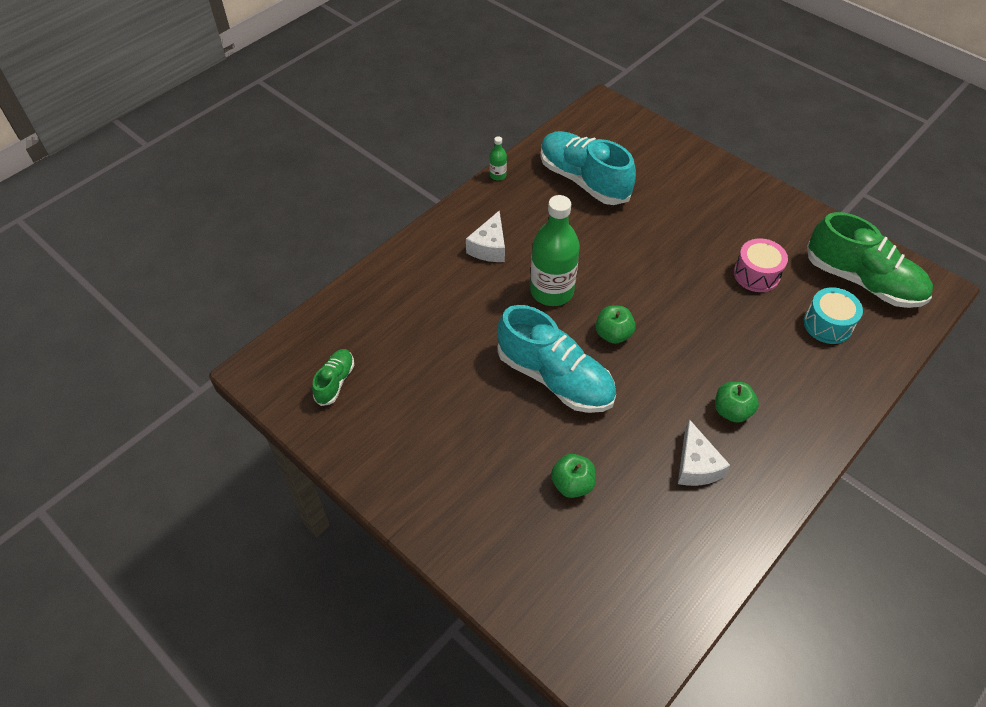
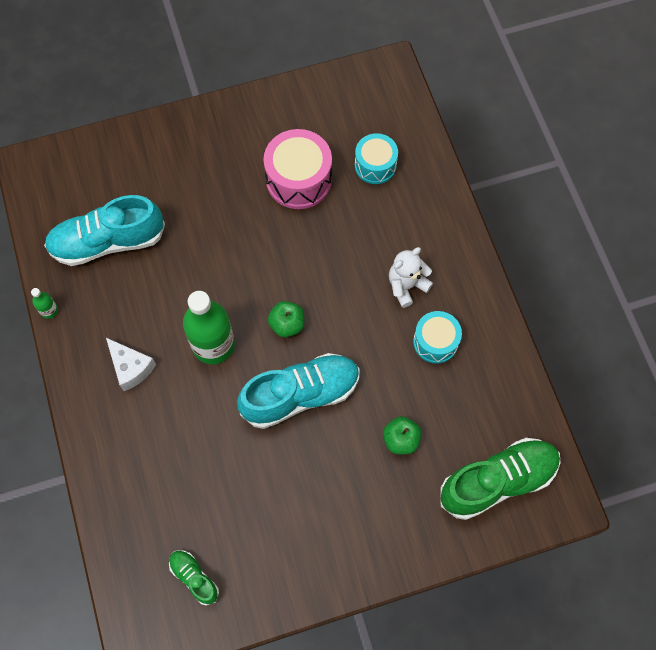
camera: 60 degrees left, 15 degrees up
white cheese [678,419,730,486] -> turquoise drum [413,311,462,364]
green apple [715,382,759,423] -> white teddy bear [389,247,433,308]
pink drum [734,238,788,292] -> pink drum [264,129,332,209], size x1.56
green shoe [807,212,933,308] -> green shoe moved to [440,438,560,520]

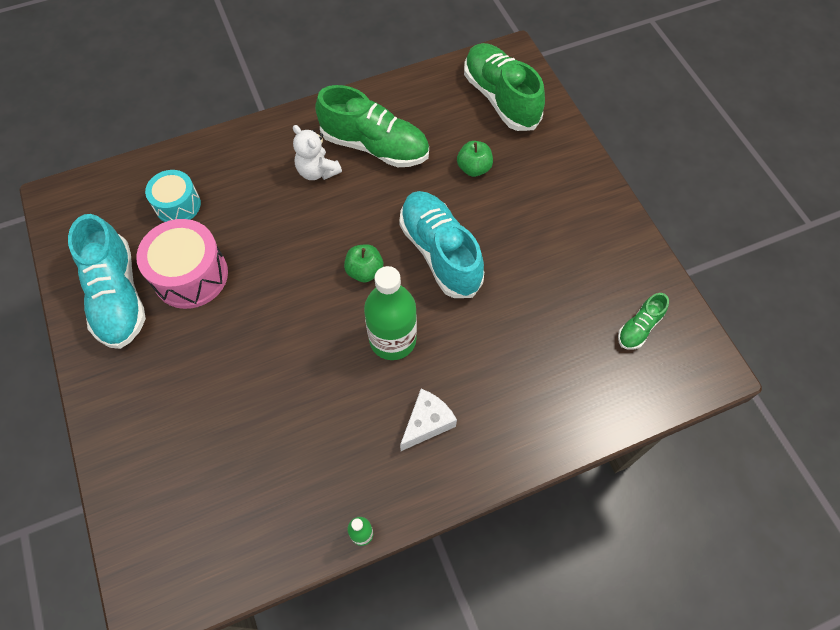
camera: 95 degrees left, 5 degrees down
turquoise shoe [44,195,165,266] -> turquoise shoe moved to [68,214,146,349]
turquoise drum [413,311,462,364] -> green shoe [315,85,429,167]

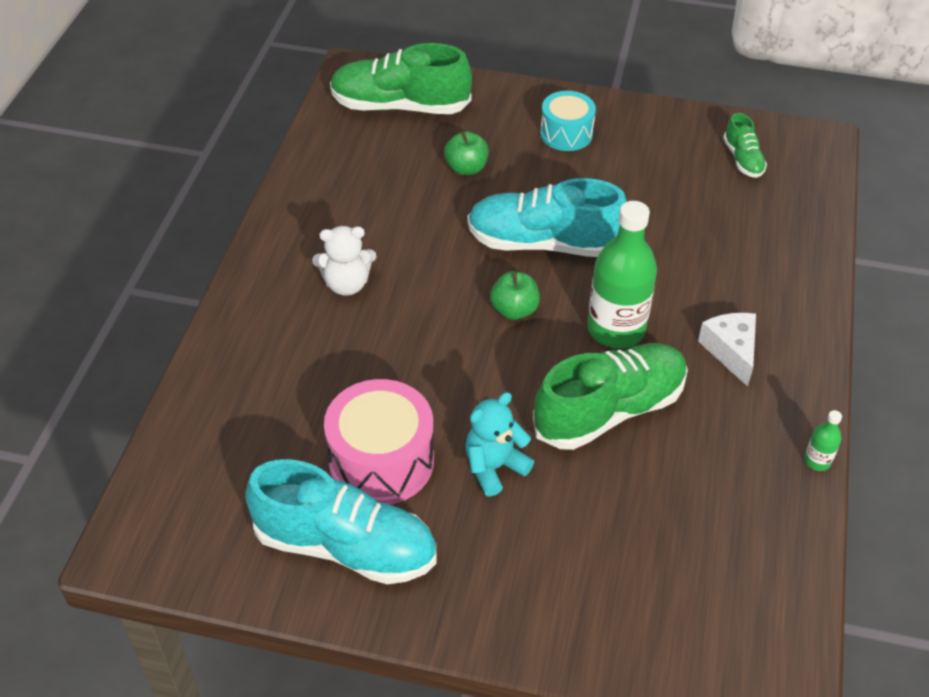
camera: 55 degrees left, 15 degrees down
turquoise drum [145,170,201,222] -> turquoise drum moved to [540,91,596,151]
green shoe [315,85,429,167] -> green shoe moved to [533,343,688,450]
none -> turquoise teddy bear [465,392,534,497]

